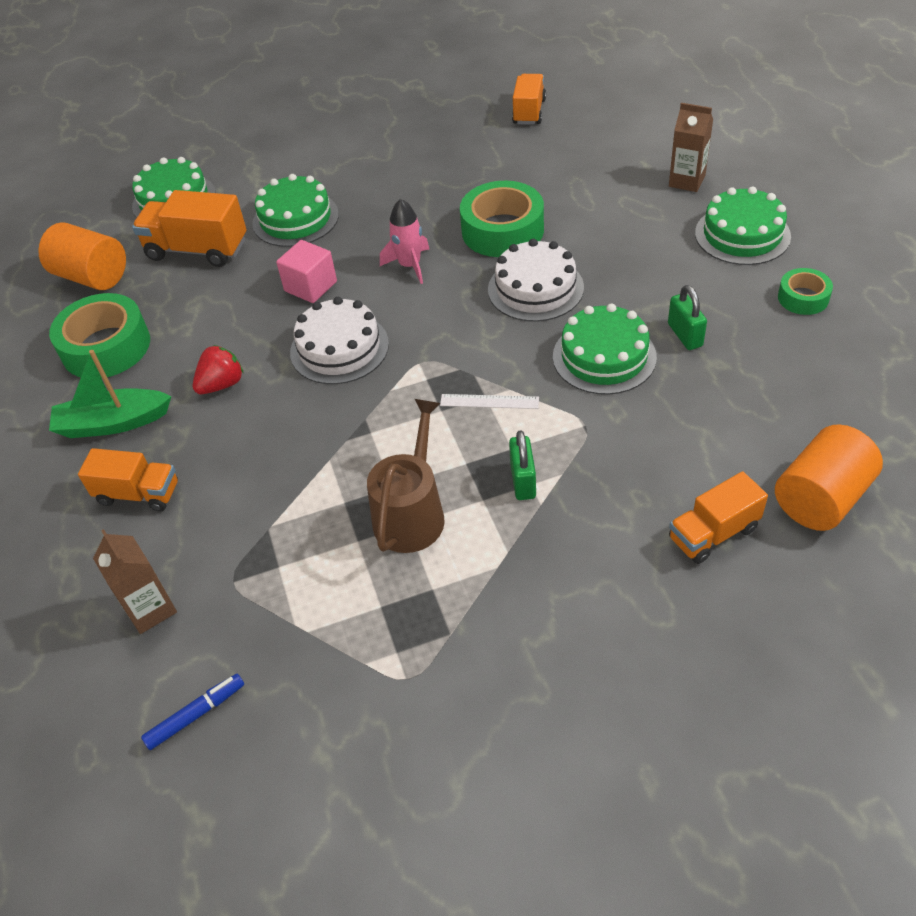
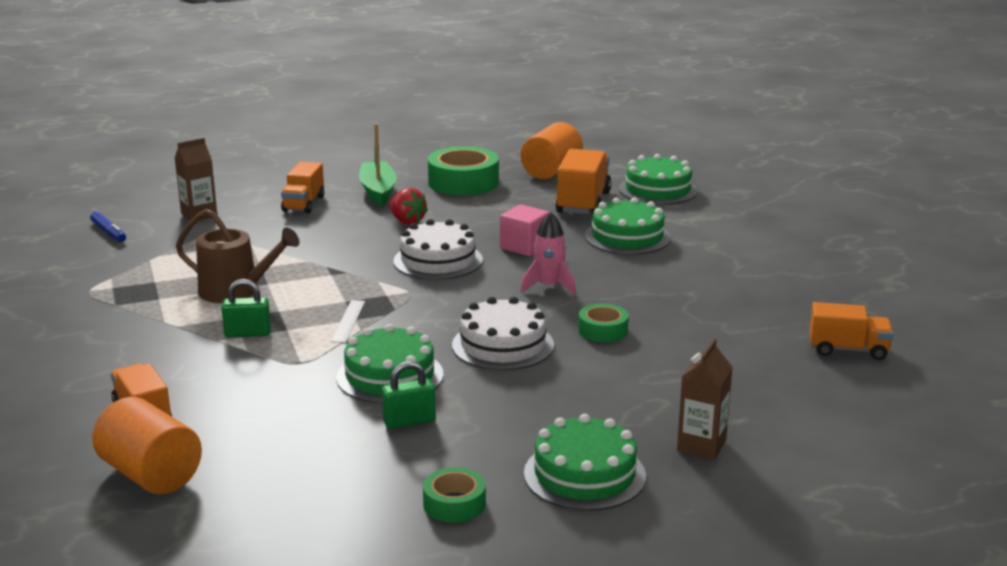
camera: 85 degrees right, 25 degrees down
green tape [460,181,544,257] -> green tape [578,304,629,342], size x0.54

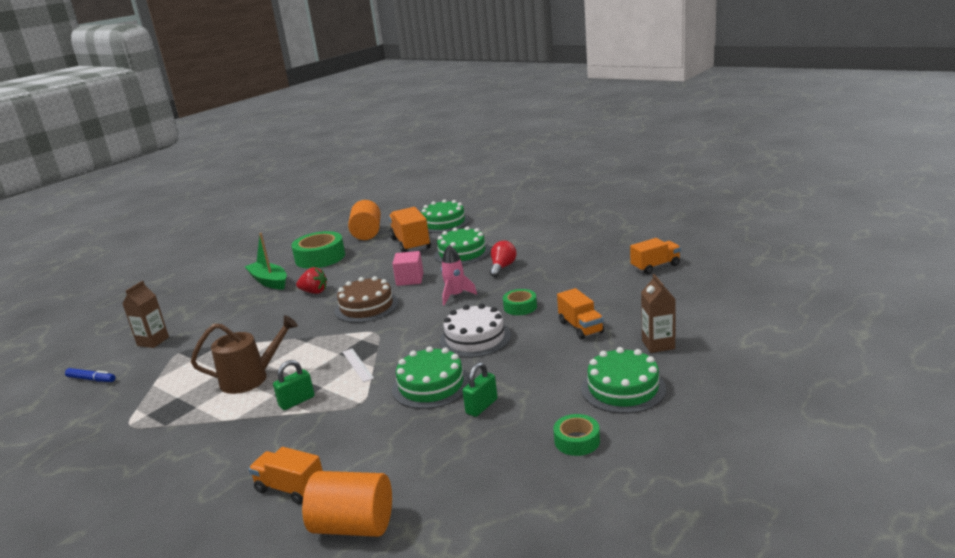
camera: 30 degrees left, 0 degrees up
orange truck [281,162,324,213] -> orange truck moved to [557,288,604,340]
white cake [393,219,483,280] -> brown cake [335,276,399,323]
none -> red light bulb [490,241,516,277]

